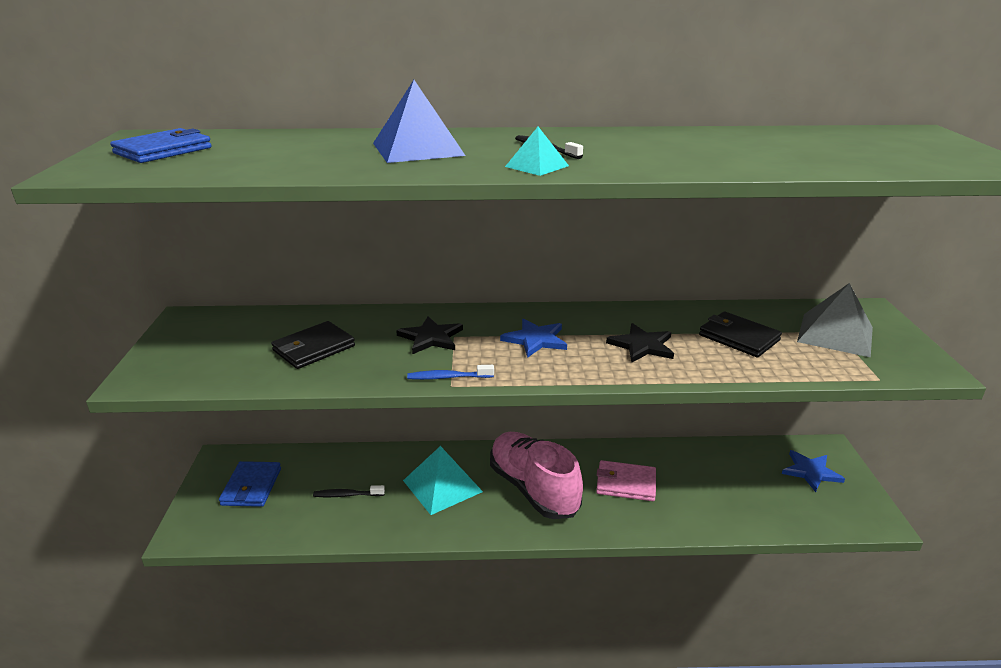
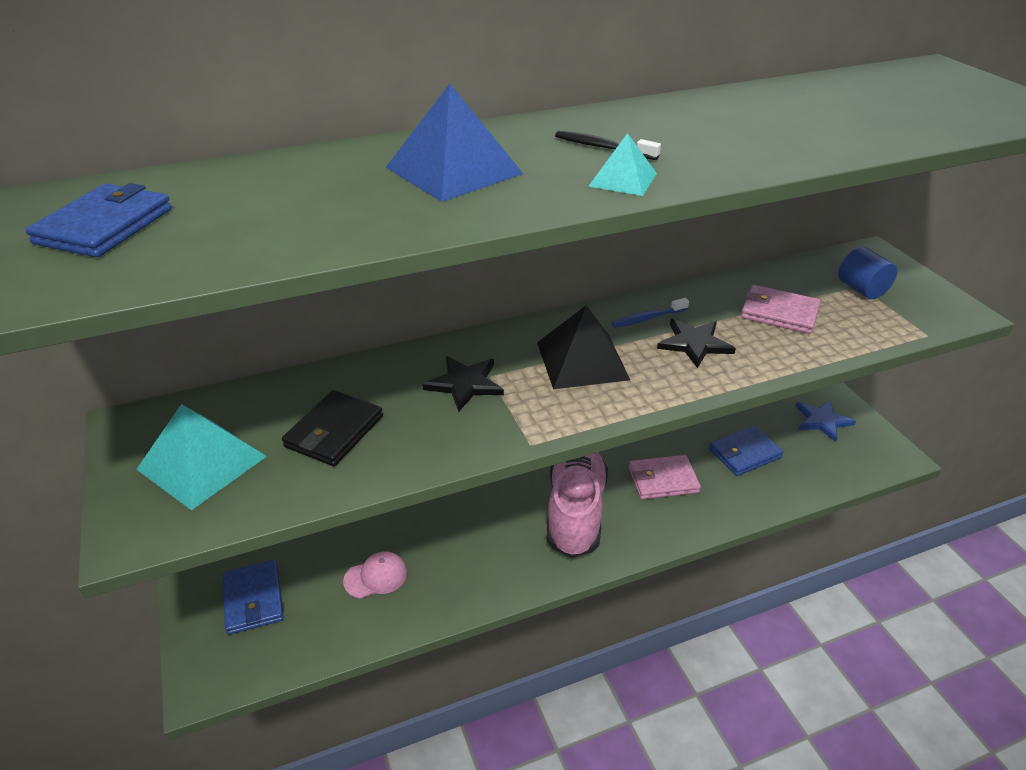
camera: 20 degrees left, 10 degrees up
black toothbrush [313,485,385,497] -> pink cap [343,552,407,599]
turquoise pyramid [403,446,483,515] -> turquoise pyramid moved to [136,404,267,510]
blue toothbrush [407,365,494,380] -> blue toothbrush moved to [612,298,689,328]
pink shoe [490,432,583,519] -> pink shoe turned 60 degrees clockwise [546,452,608,558]
blue star [500,318,567,358] -> black pyramid [537,305,630,389]
black wallet [699,311,782,357] -> pink wallet [741,285,821,334]
grey pyramid [797,283,873,357] -> blue cylinder [838,247,897,299]
none -> blue wallet [709,425,784,476]

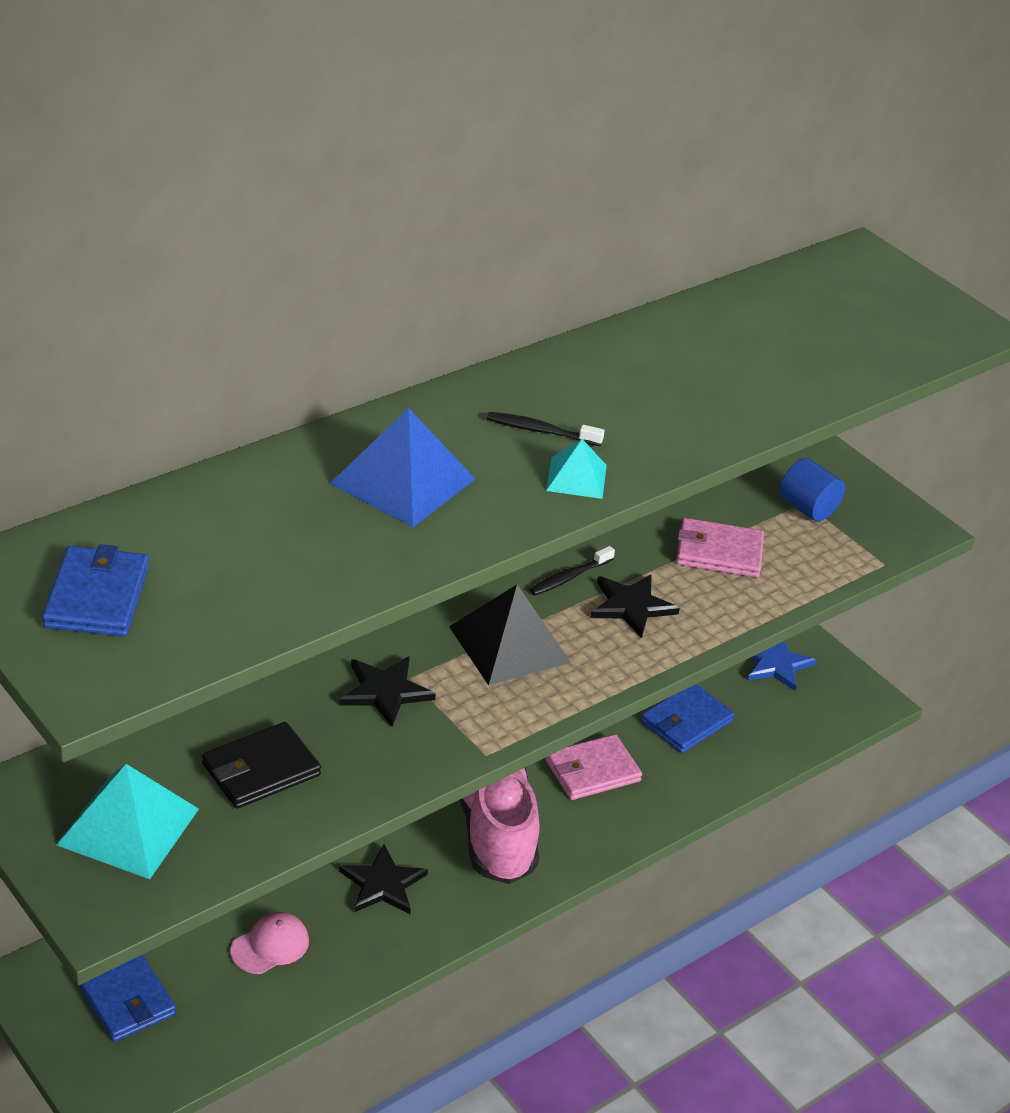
camera: 20 degrees left, 0 degrees up
black wallet [282,390,383,466] -> black wallet turned 45 degrees clockwise [202,722,321,809]
blue toothbrush [612,298,689,328] -> black toothbrush [529,546,615,595]
none -> black star [339,844,428,914]

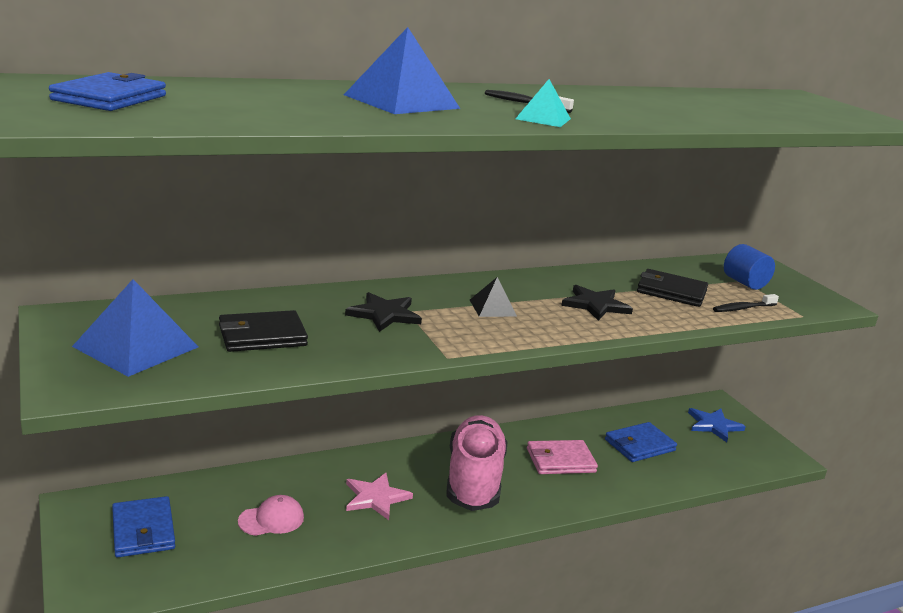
camera: 15 degrees right, 15 degrees down
turquoise pyramid [57,764,199,879] -> blue pyramid [72,279,198,377]
black star [339,844,428,914] -> pink star [346,473,413,520]
black pyramid [449,585,571,685] -> black pyramid [470,277,517,317], size x0.55
black toothbrush [529,546,615,595] -> black toothbrush moved to [713,294,779,312]
pink wallet [676,518,764,578] -> black wallet [637,269,708,307]

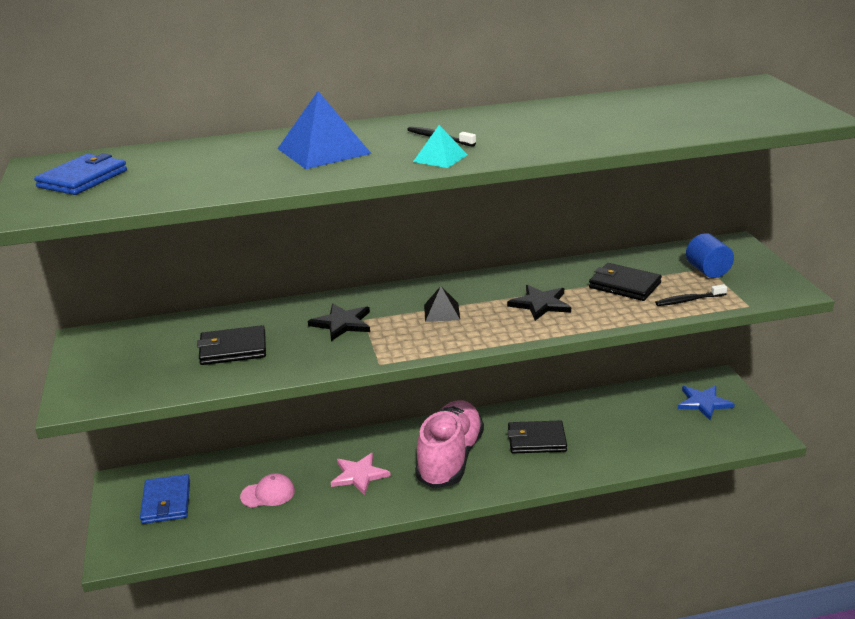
camera: 15 degrees right, 5 degrees up
blue pyramid [72,279,198,377] -> none
pink wallet [527,440,598,474] -> black wallet [508,420,567,454]
blue wallet [605,422,677,462] -> none

